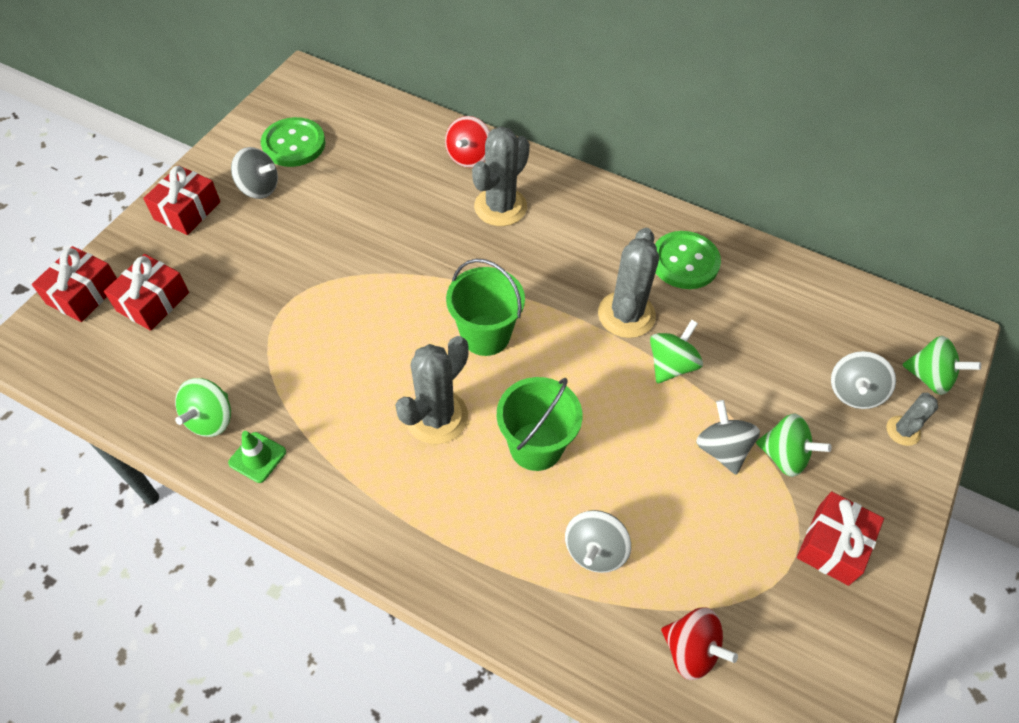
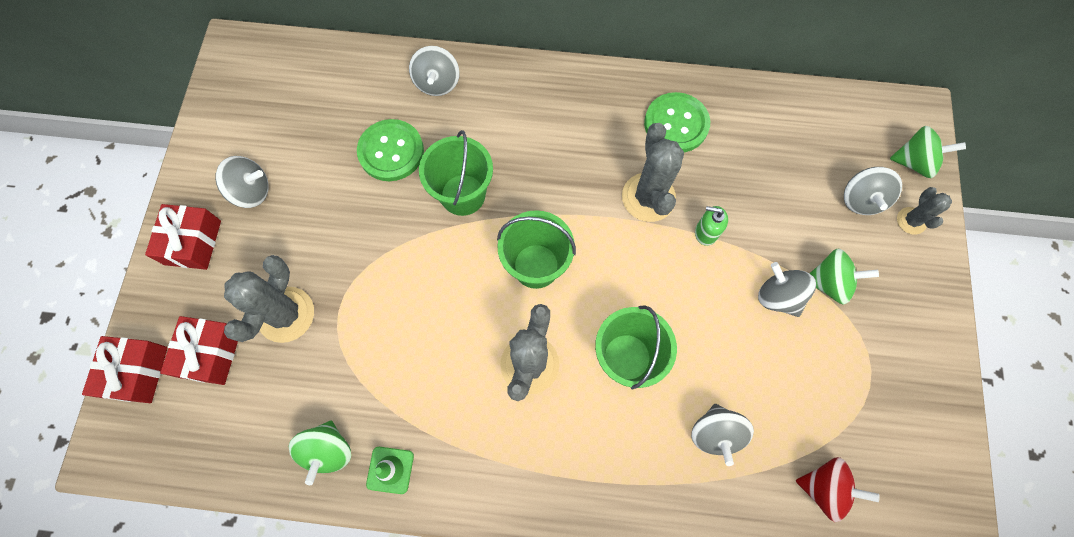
camera: 20 degrees left, 15 degrees up
green button [261,117,326,167] -> green button moved to [357,119,424,181]
red spinning top [445,116,490,168] -> grey spinning top [409,46,460,96]
grey cactus [472,126,530,226] -> grey cactus moved to [224,255,314,343]
green spinning top [650,320,703,384] -> green soap dispenser [695,206,728,246]
red gift [797,491,884,586] -> none
none -> green bucket [419,130,493,216]

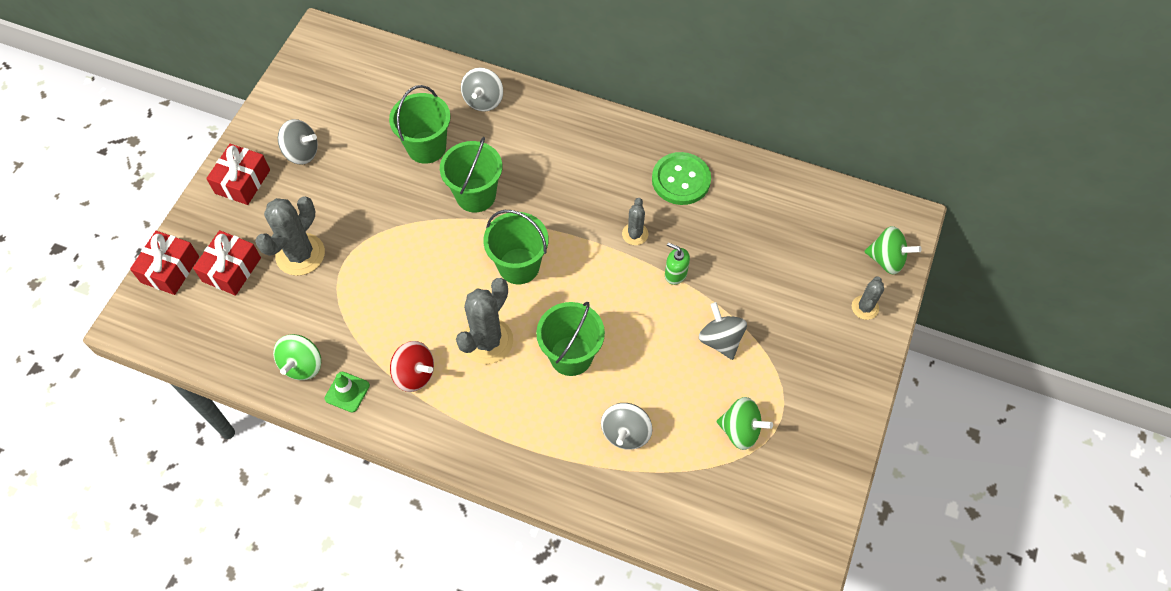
camera: 15 degrees right, 10 degrees down
green button [357,119,424,181] -> green bucket [389,85,451,164]
grey cactus [622,123,684,222] -> grey cactus [622,198,648,245], size x0.54
red spinning top [796,457,880,522] -> red spinning top moved to [390,341,434,392]
green spinning top [809,249,879,305] -> green spinning top moved to [717,397,773,450]
grey spinning top [844,167,902,215] -> none

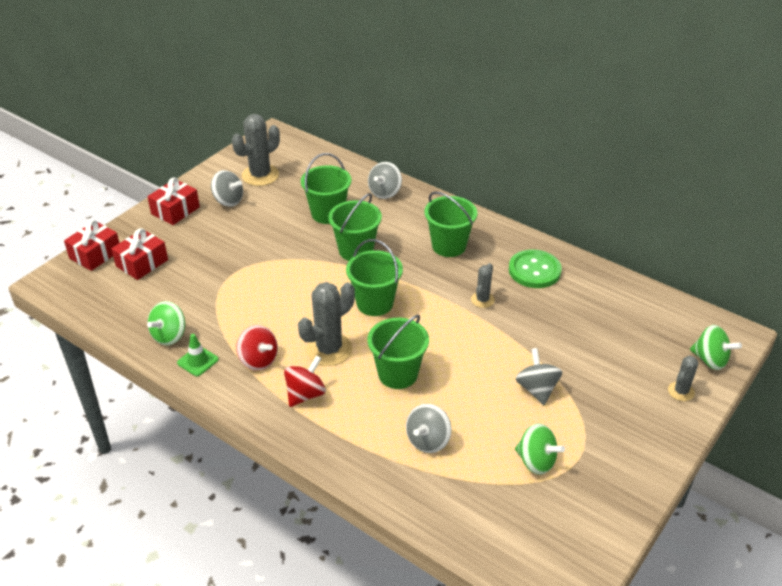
camera: 15 degrees right, 20 degrees down
grey cactus [255,197,325,276] -> grey cactus moved to [232,114,280,186]
green soap dispenser [665,243,690,285] -> none
none -> red spinning top [284,355,326,407]
none -> green bucket [425,191,477,257]

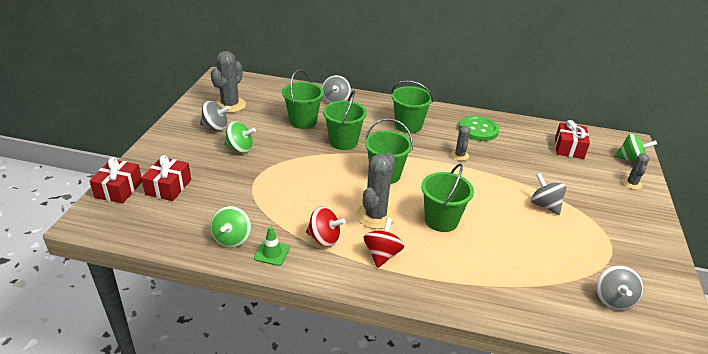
camera: 25 degrees left, 5 degrees down
red gift [147,177,200,225] -> red gift moved to [555,120,590,159]
grey spinning top [406,404,451,453] -> grey spinning top moved to [596,265,643,310]
green spinning top [515,423,565,475] -> green spinning top moved to [224,121,256,153]

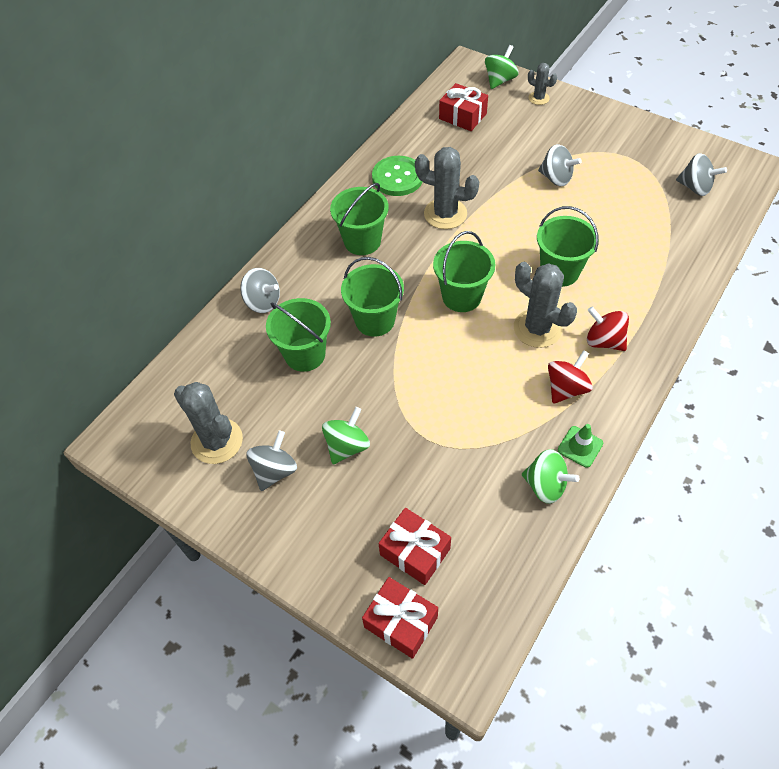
camera: 65 degrees left, 20 degrees up
grey cactus [451,125,470,161] -> grey cactus [415,147,479,229], size x1.84
grey spinning top [531,173,566,215] -> grey spinning top turned 135 degrees counterclockwise [538,144,582,186]

